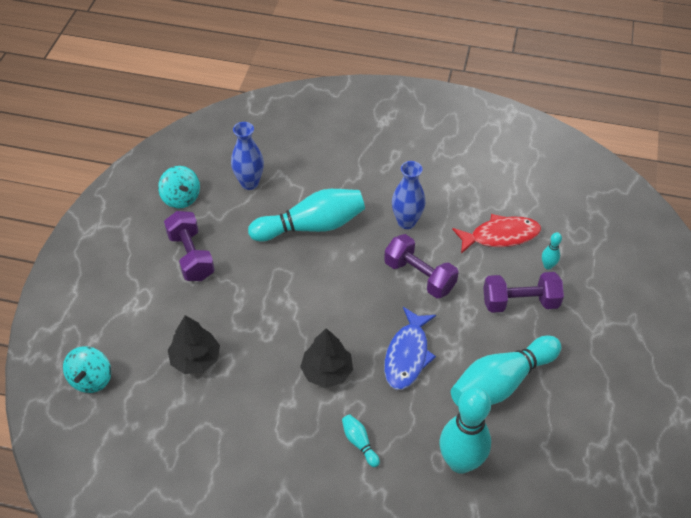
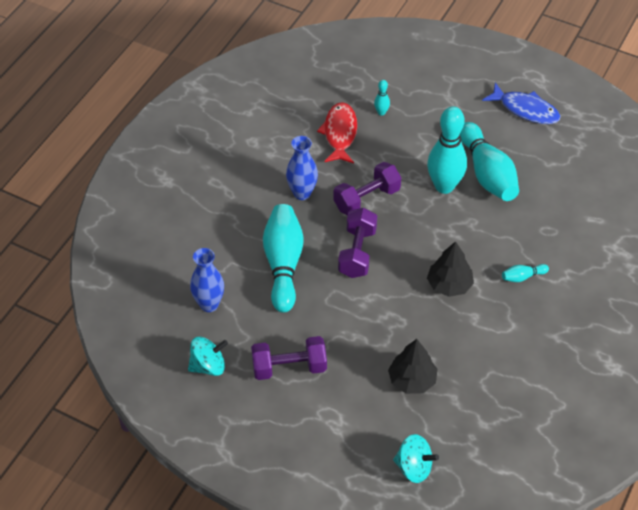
camera: 75 degrees left, 0 degrees up
blue fish [384,307,436,390] -> blue fish moved to [482,82,560,124]
turquoise bowling pin [440,387,491,474] -> turquoise bowling pin moved to [427,106,467,194]
purple dumbbell [483,272,564,313] -> purple dumbbell moved to [338,208,377,278]

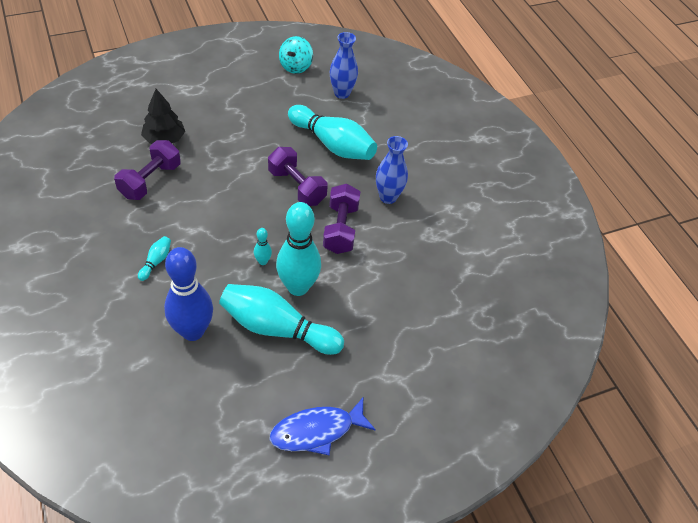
camera: 125 degrees right, 0 degrees up
purple dumbbell [251,336,327,380] -> purple dumbbell moved to [114,140,181,200]
red fish [317,102,357,163] -> none
turquoise bowling pin [374,80,390,115] -> turquoise bowling pin moved to [254,228,272,265]
turquoise spinning top [393,434,439,483] -> none
black tree [427,241,474,297] -> none
none -> blue bowling pin [164,247,213,341]

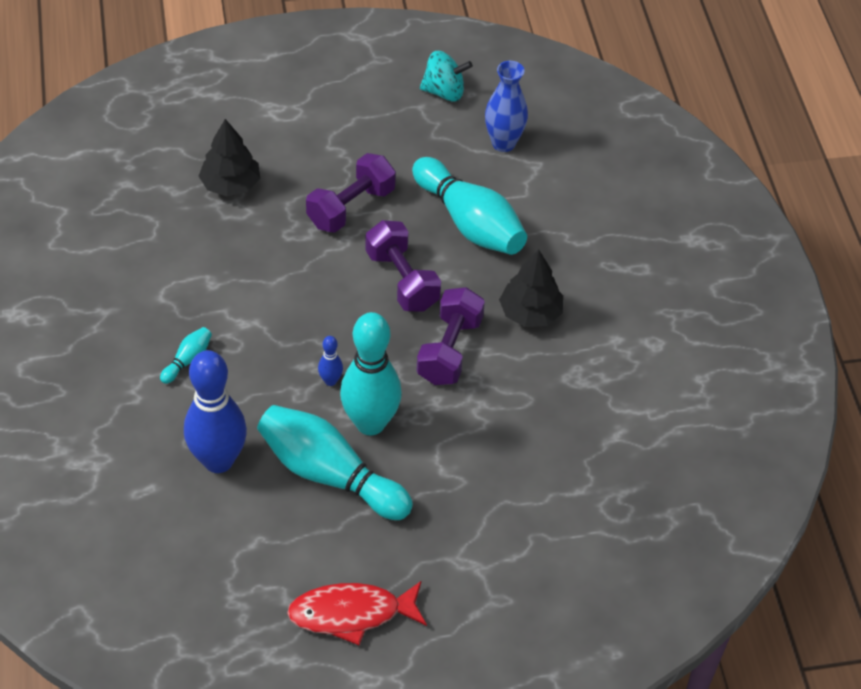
camera: 15 degrees right, 0 degrees up
purple dumbbell [114,140,181,200] -> purple dumbbell moved to [306,153,396,233]
turquoise bowling pin [254,228,272,265] -> blue bowling pin [318,336,343,386]
blue fish [270,398,376,456] -> red fish [287,581,427,645]
turquoise spinning top [279,36,313,74] -> turquoise spinning top turned 120 degrees counterclockwise [420,51,473,102]
blue vase [376,136,408,204] -> black tree [499,249,563,327]

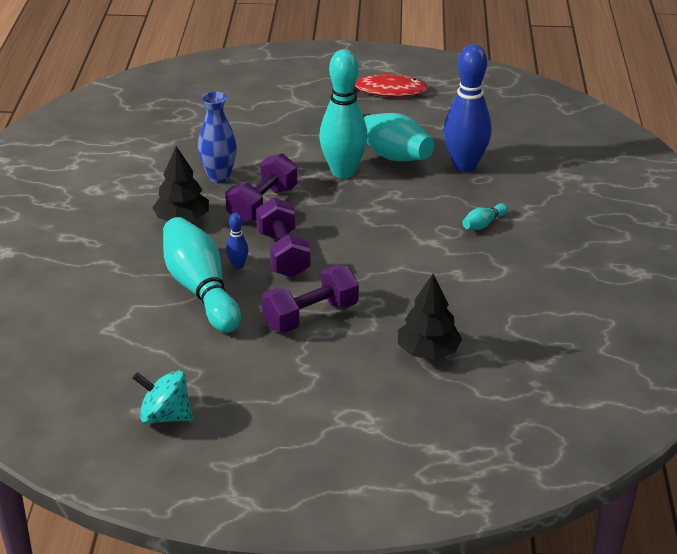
camera: 165 degrees left, 15 degrees down
blue bowling pin [318,336,343,386] -> blue bowling pin moved to [226,213,249,269]
blue vase [485,61,528,152] -> blue vase moved to [198,92,237,183]

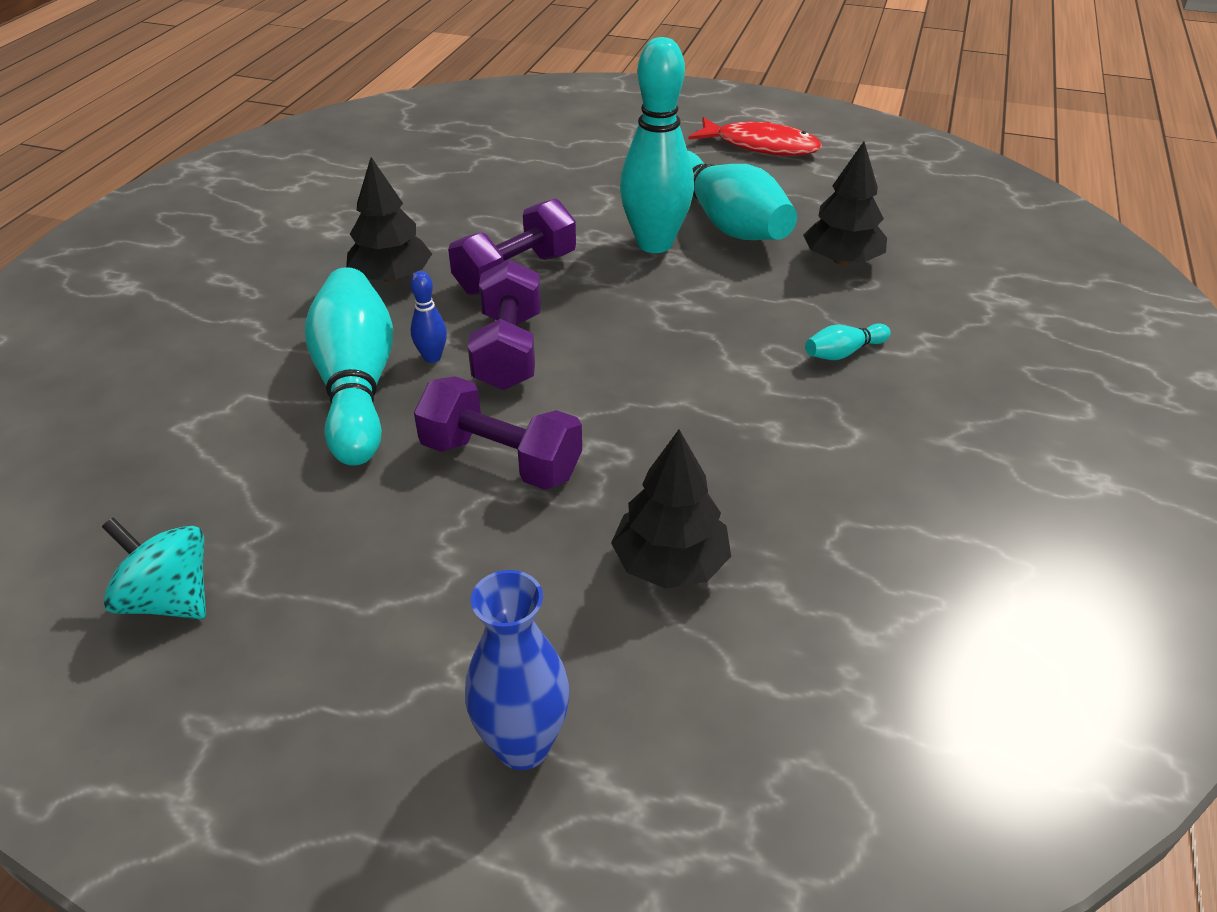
camera: 15 degrees right, 5 degrees up
blue vase [198,92,237,183] -> blue vase moved to [465,570,570,770]
purple dumbbell [262,265,359,333] -> purple dumbbell turned 45 degrees clockwise [414,376,582,490]
blue bowling pin [443,44,492,172] -> black tree [803,142,887,265]

